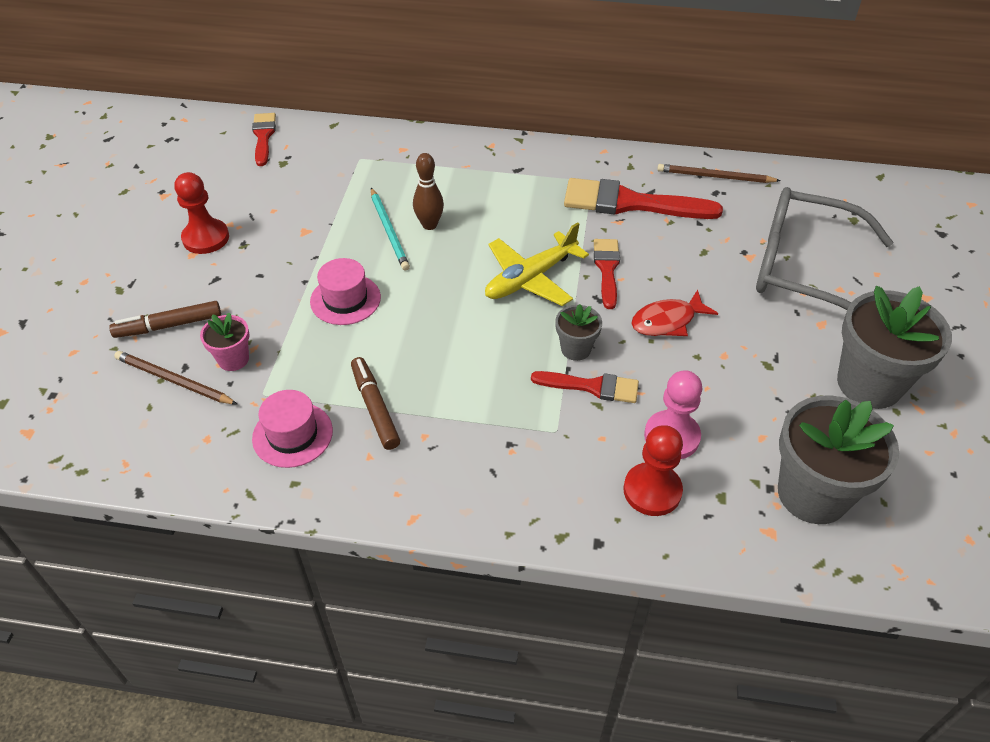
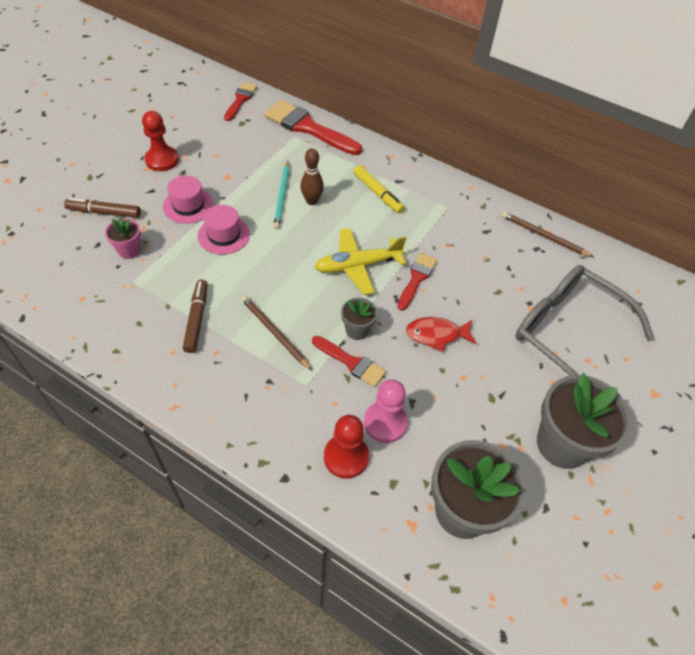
camera: 20 degrees right, 5 degrees up
brown pencil [114,351,238,405] -> brown pencil moved to [241,296,312,371]
pink hat [252,390,333,468] -> pink hat moved to [163,176,214,224]
red brush [564,178,723,219] -> red brush moved to [264,100,362,155]
none -> yellow marker [353,165,404,213]

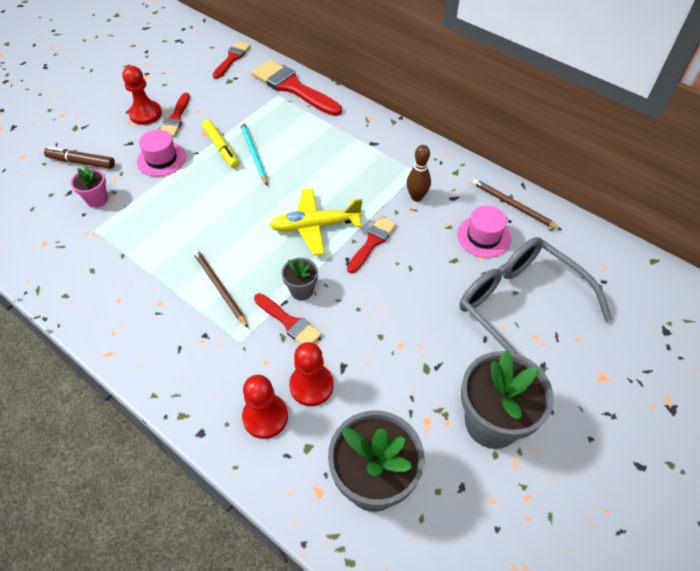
camera: 10 degrees right, 0 degrees up
brown marker [183,280,208,353] -> none
pink hat [198,205,250,254] -> pink hat moved to [457,206,511,258]
turquoise pencil [273,161,289,229] -> turquoise pencil turned 150 degrees clockwise [240,121,268,185]
brown bowling pin [300,148,324,205] -> brown bowling pin moved to [407,145,431,202]
yellow marker [353,165,404,213] -> yellow marker moved to [202,119,239,168]
pink pawn [364,379,408,443] -> red pawn [289,342,334,406]
red fish [406,317,477,352] -> none
none -> red brush [160,93,190,137]

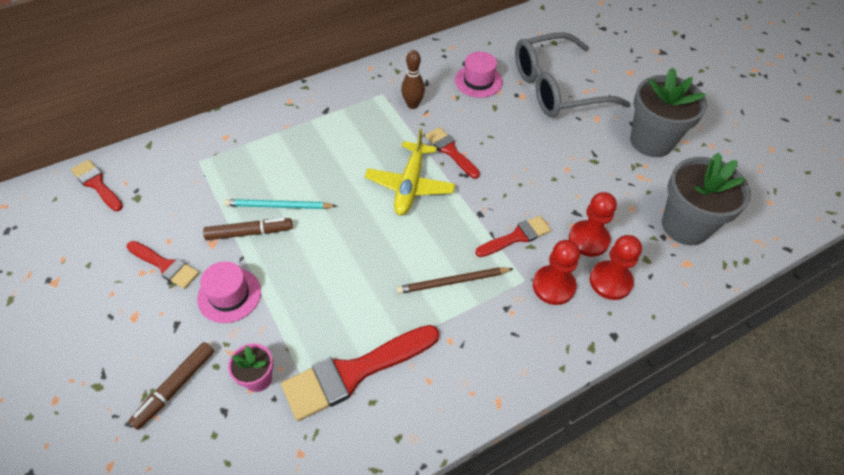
camera: 70 degrees left, 0 degrees up
red pawn [122,66,162,125] -> red pawn moved to [533,240,580,305]
yellow marker [202,119,239,168] -> brown marker [203,218,293,240]
red brush [252,60,342,116] -> red brush moved to [281,325,439,421]
grey flower pot [282,258,318,300] -> none
brown pencil [472,179,562,230] -> none

